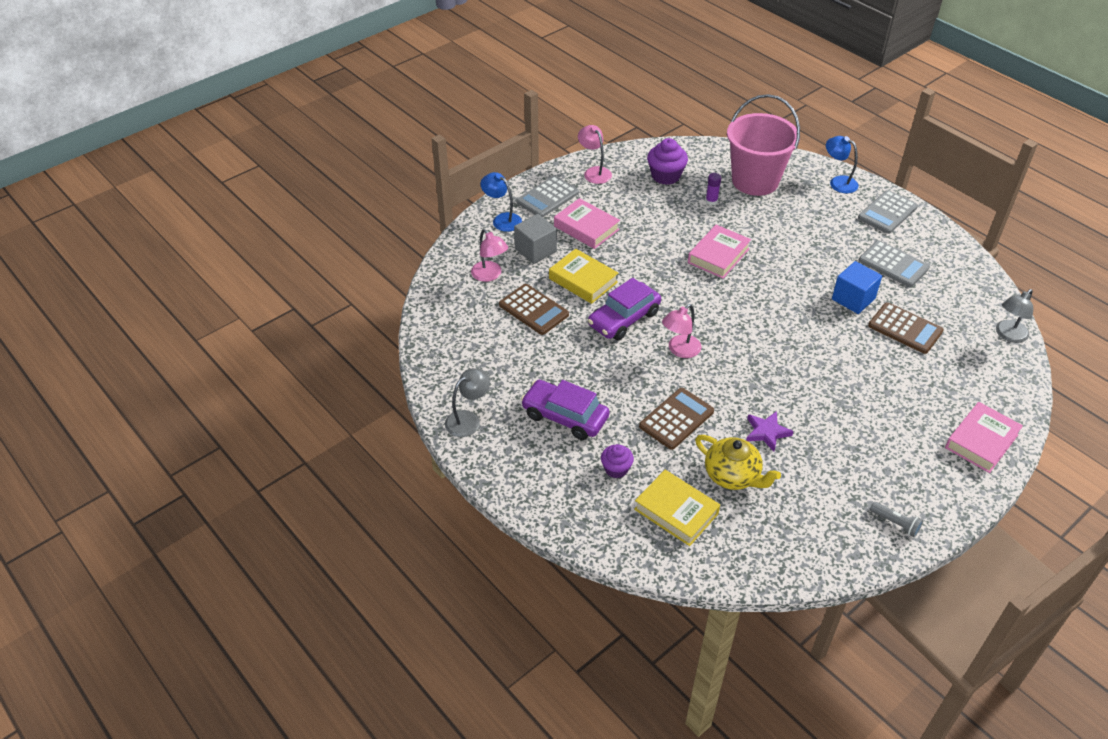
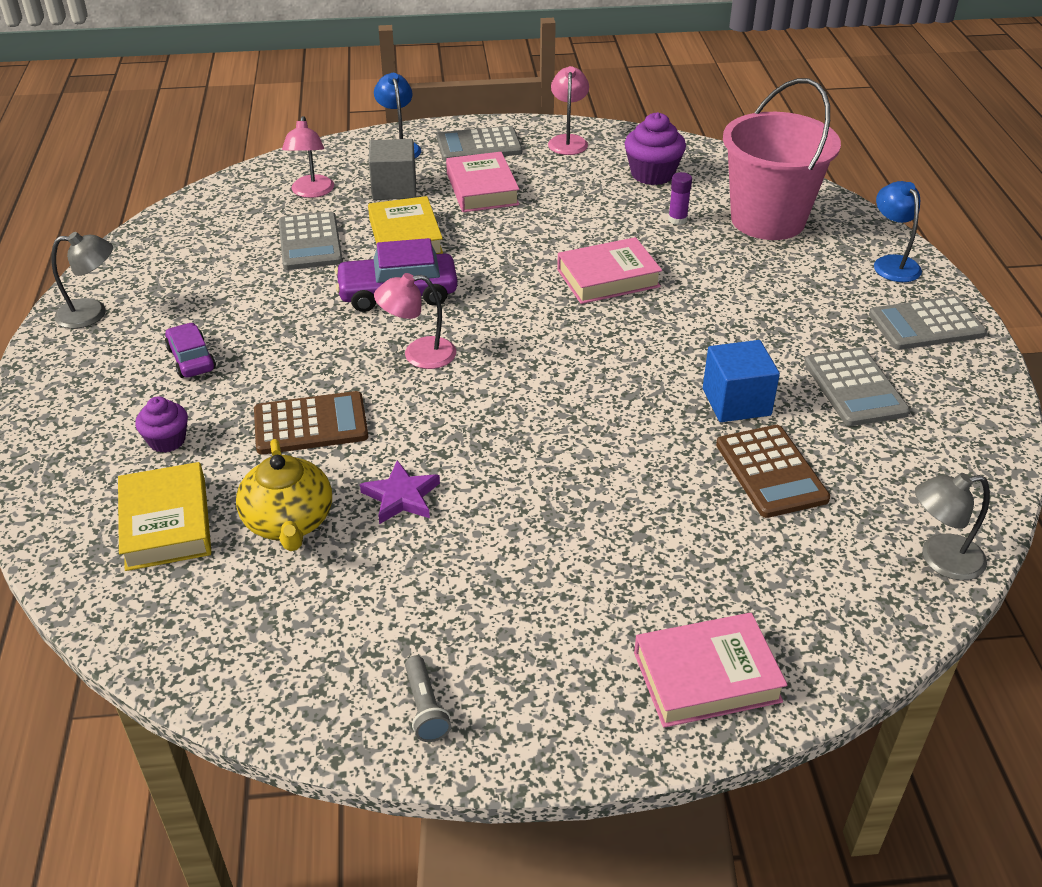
camera: 35 degrees right, 5 degrees down
brown calculator [499,284,569,335] -> grey calculator [279,212,343,270]
purple car [521,380,609,440] -> purple car [165,323,216,378], size x0.60

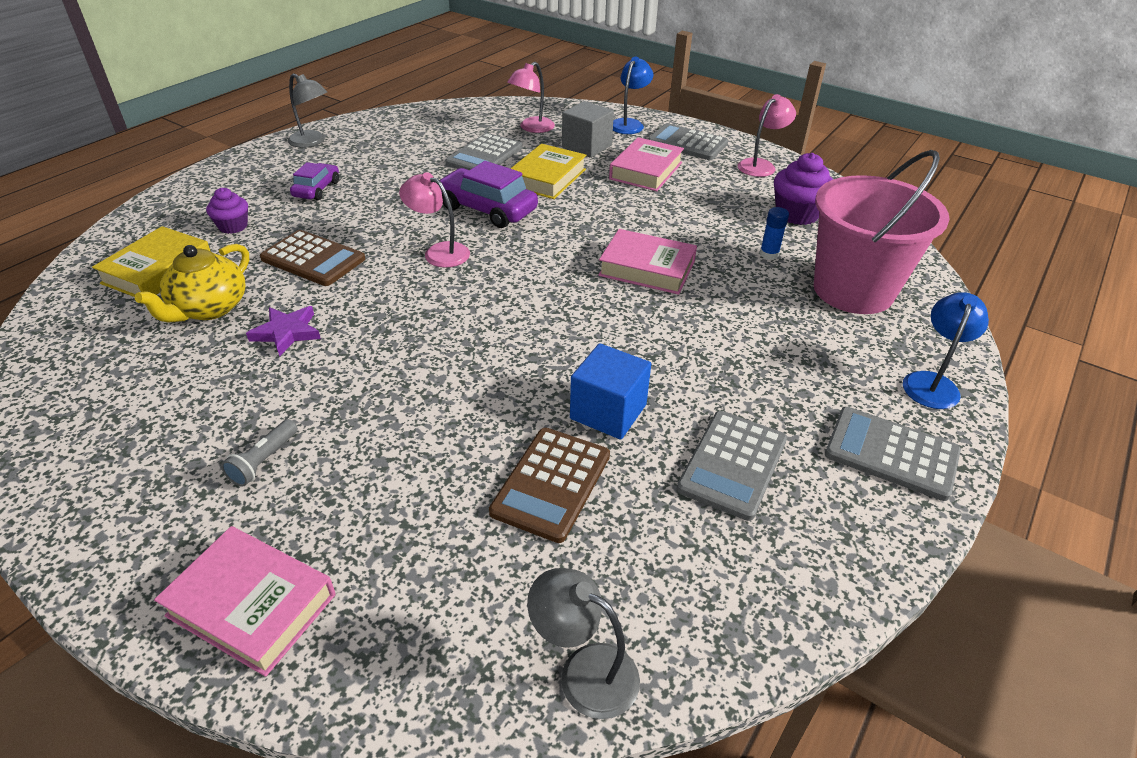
camera: 40 degrees right, 0 degrees up
grey flashlight [405,655,451,742] -> grey flashlight moved to [221,419,298,487]
purple glue stick [668,172,692,225] -> blue glue stick [760,207,789,260]

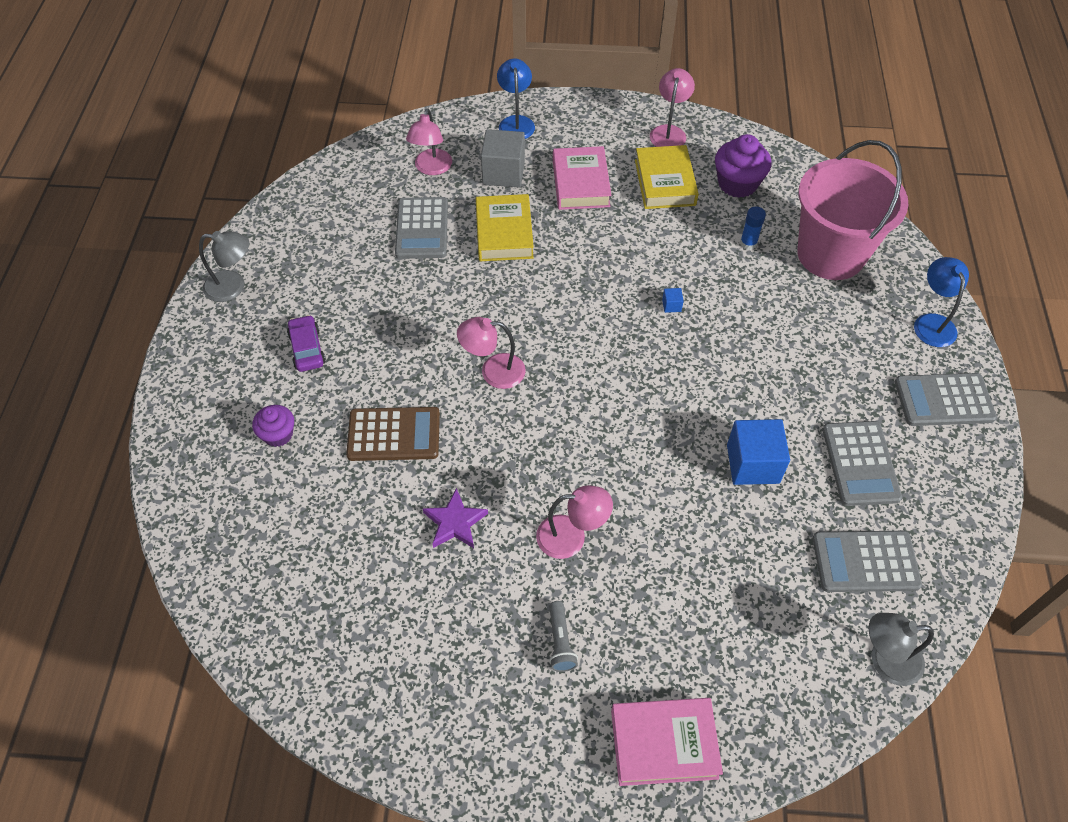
camera: 30 degrees left, 15 degrees up
yellow book [92,226,210,297] -> yellow book moved to [635,145,699,209]
yellow teapot [135,244,249,322] -> none
purple car [439,161,538,228] -> none
brown calculator [489,428,610,543] -> none
pink book [598,229,697,295] -> blue cube [662,288,684,313]
grey calculator [648,123,728,160] -> grey calculator moved to [813,531,922,592]
none -> pink lamp [536,485,613,559]

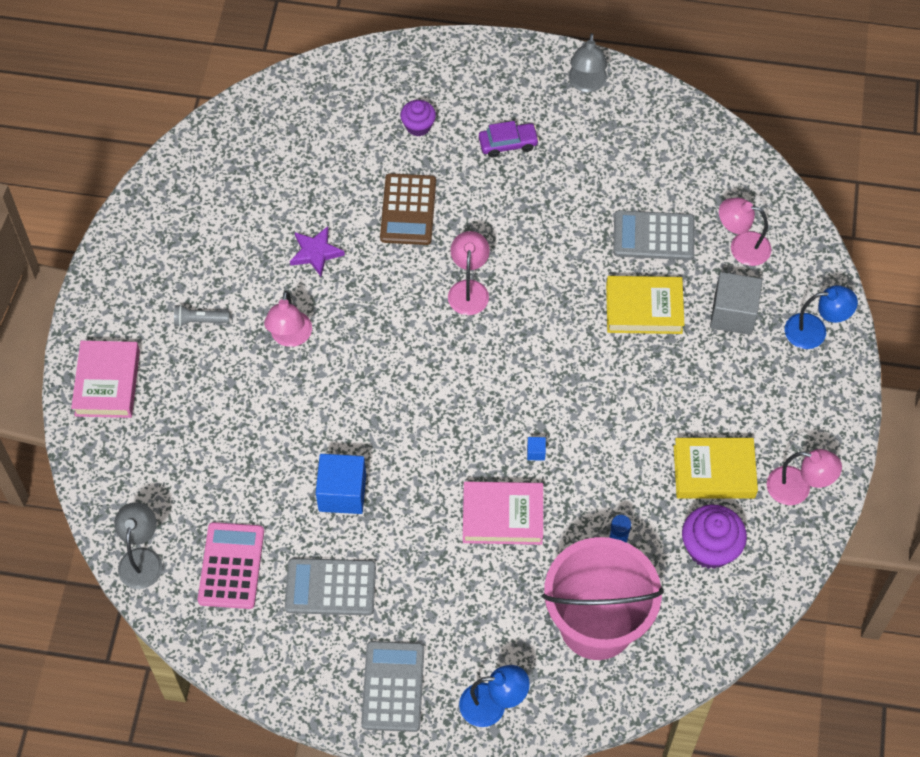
camera: 95 degrees right, 5 degrees up
pink book [553,146,611,210] -> pink book moved to [463,481,543,545]
grey calculator [813,531,922,592] -> pink calculator [198,522,264,609]

